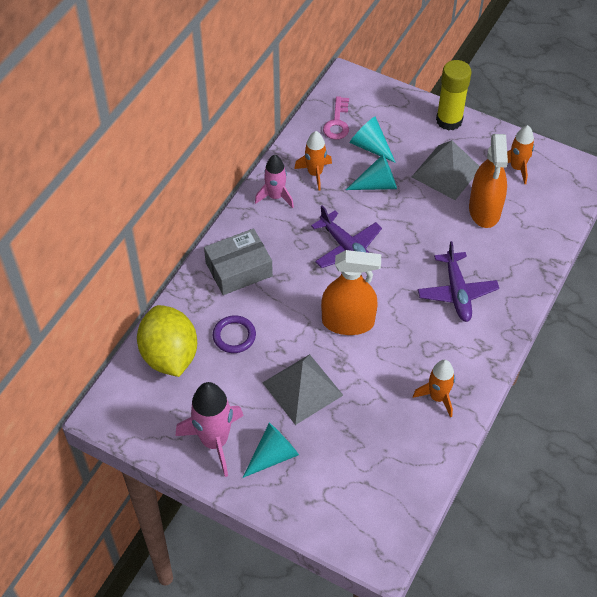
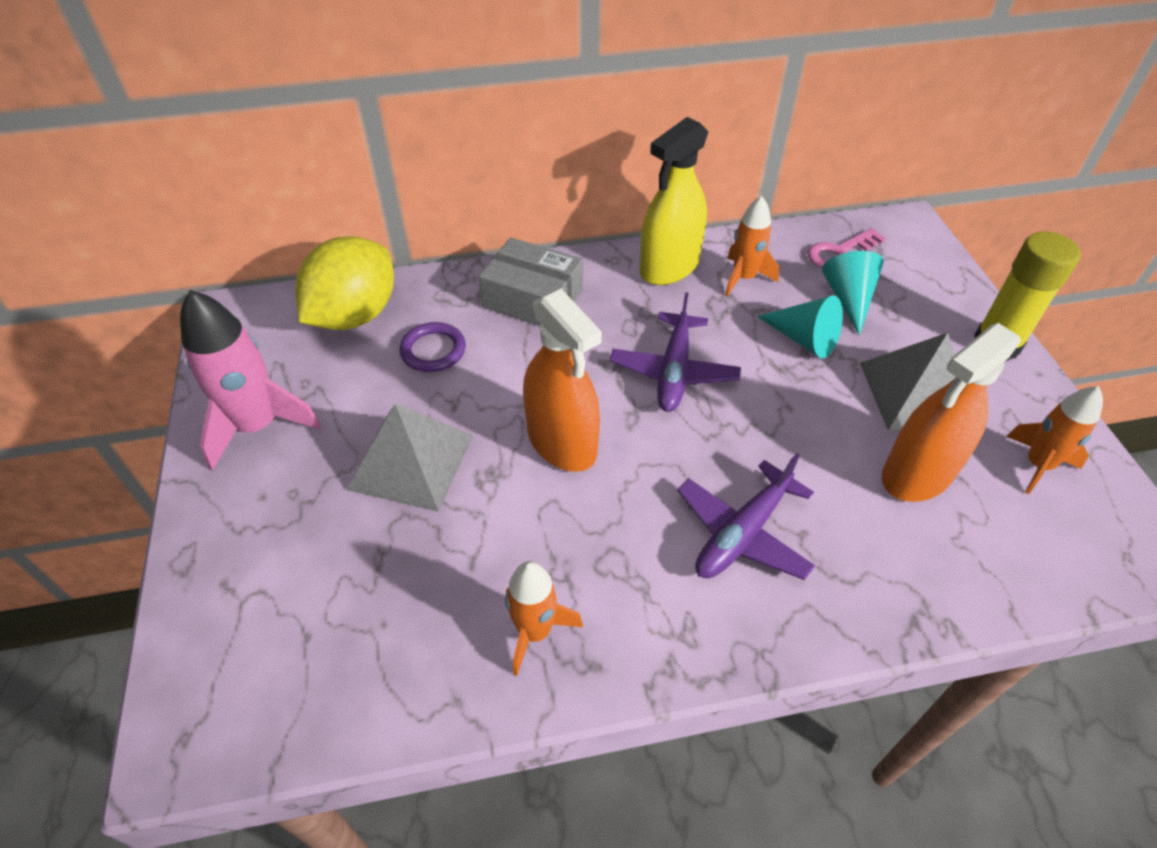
camera: 50 degrees right, 5 degrees down
turquoise cone [243,423,299,478] -> none
pink rocket [255,155,294,208] -> yellow spray bottle [640,117,709,285]

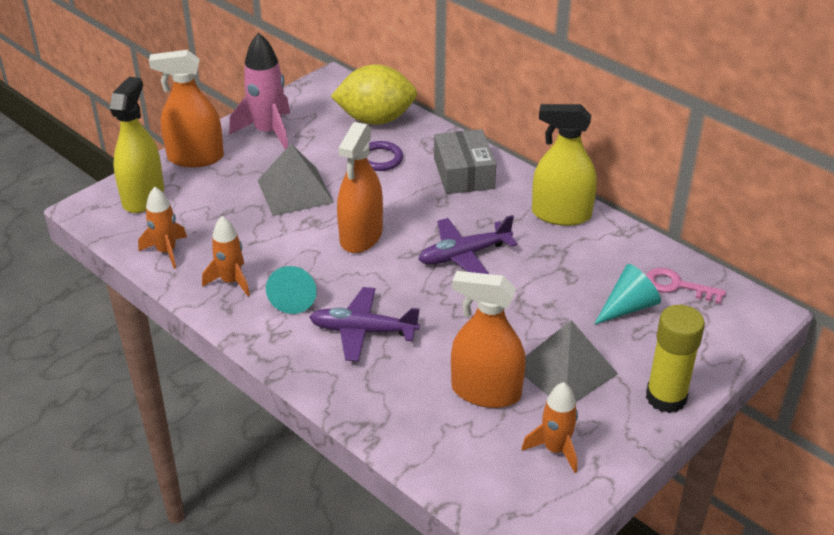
camera: 55 degrees right, 10 degrees down
orange rocket [725,196,779,296] -> orange rocket moved to [138,187,187,269]
turquoise cone [757,295,843,358] -> turquoise cone moved to [266,266,317,314]
none -> yellow spray bottle [110,77,164,213]
none -> orange spray bottle [149,50,224,167]

